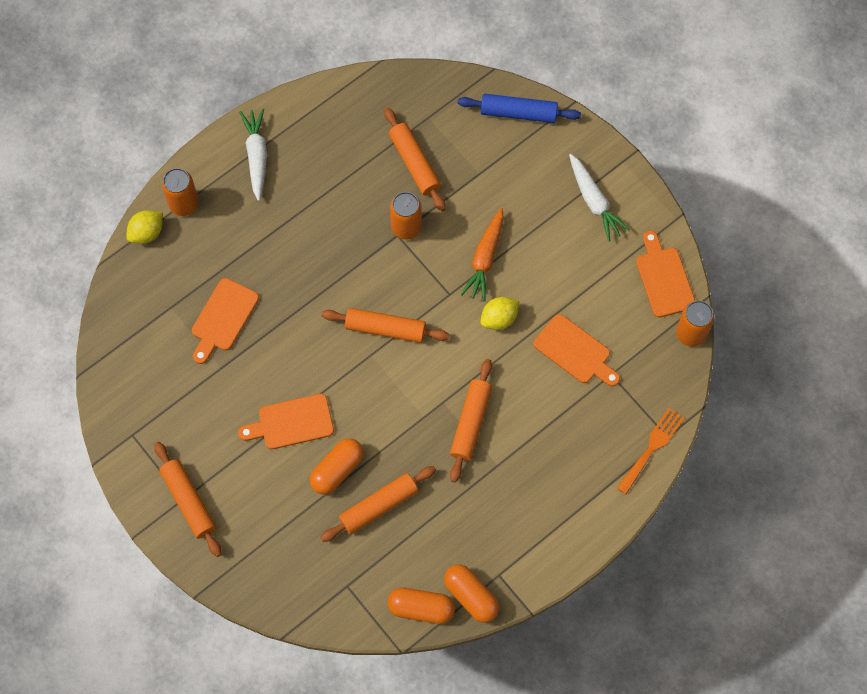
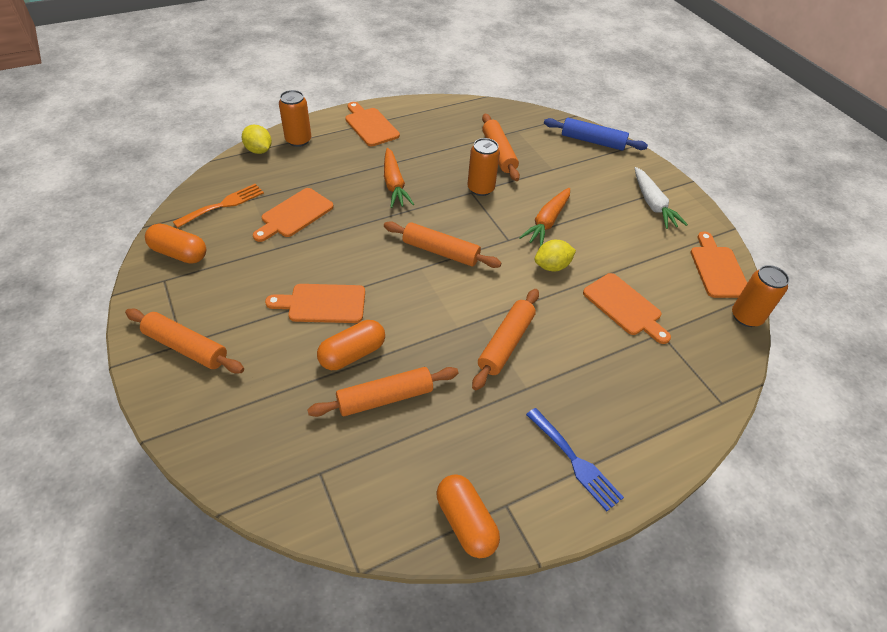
camera: 10 degrees right, 20 degrees down
yellow lemon [126,210,163,244] -> yellow lemon turned 75 degrees clockwise [242,125,272,154]
orange rolling pin [154,442,221,557] -> orange rolling pin turned 45 degrees counterclockwise [125,309,244,374]
white carrot [240,109,267,201] -> orange cutting board [345,102,400,146]
orange capsule [388,588,455,624] -> orange capsule moved to [145,223,206,264]
orange fork [617,408,684,494] -> orange fork moved to [173,184,264,228]
none -> orange carrot [384,148,414,208]
none -> blue fork [526,408,624,511]

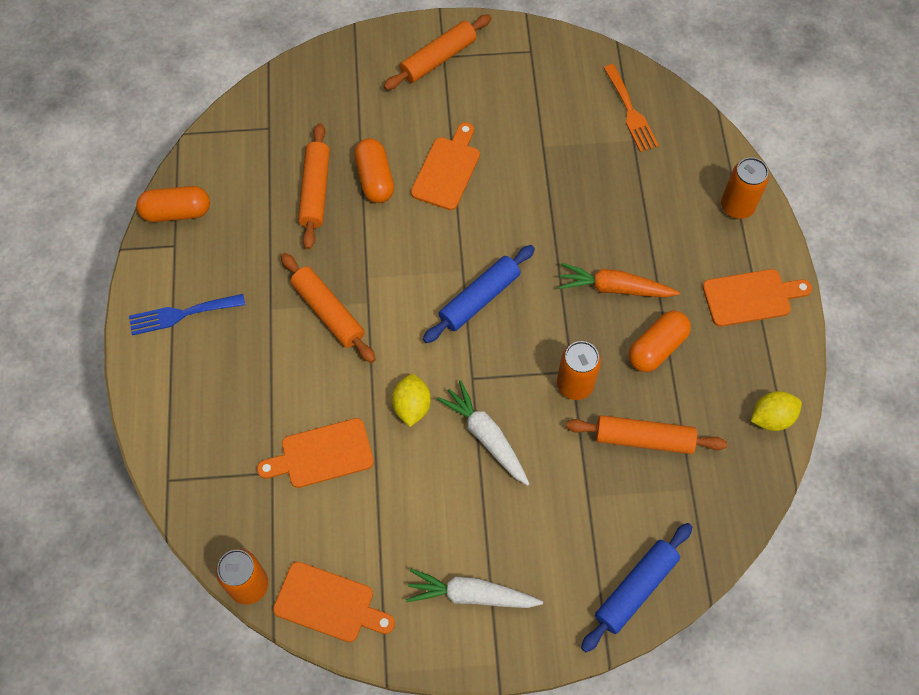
camera: 115 degrees right, 15 degrees up
orange capsule [145,223,206,264] -> orange capsule moved to [629,311,691,372]
yellow lemon [242,125,272,154] -> yellow lemon moved to [751,391,802,431]
orange cutting board [253,188,334,242] -> none
orange rolling pin [384,221,502,268] -> blue rolling pin [423,245,535,343]
orange carrot [519,188,570,247] -> white carrot [437,380,529,486]

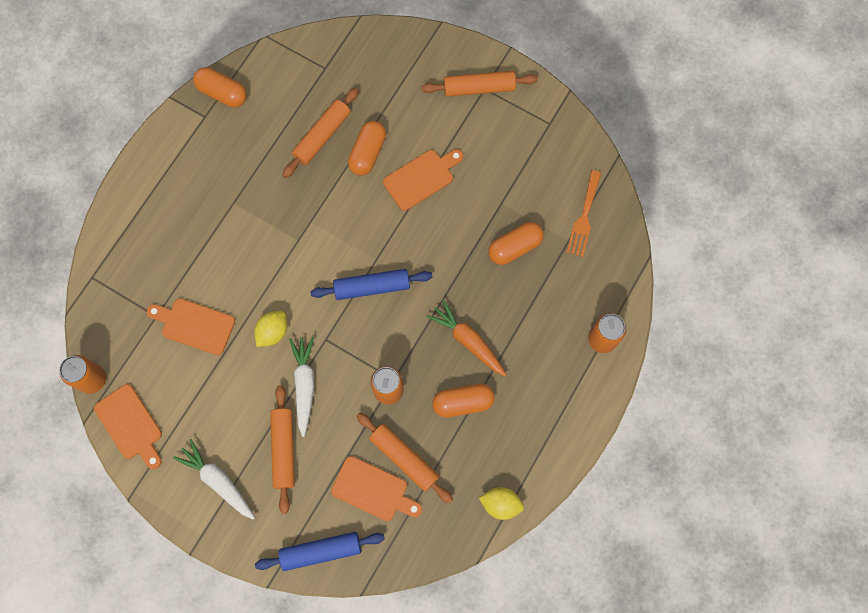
camera: 35 degrees right, 10 degrees up
blue fork [129,294,245,335] -> none
orange rolling pin [281,253,376,363] -> orange rolling pin moved to [270,385,295,514]
orange cutting board [703,269,812,327] -> orange cutting board moved to [331,456,422,521]
none -> orange capsule [488,222,544,265]

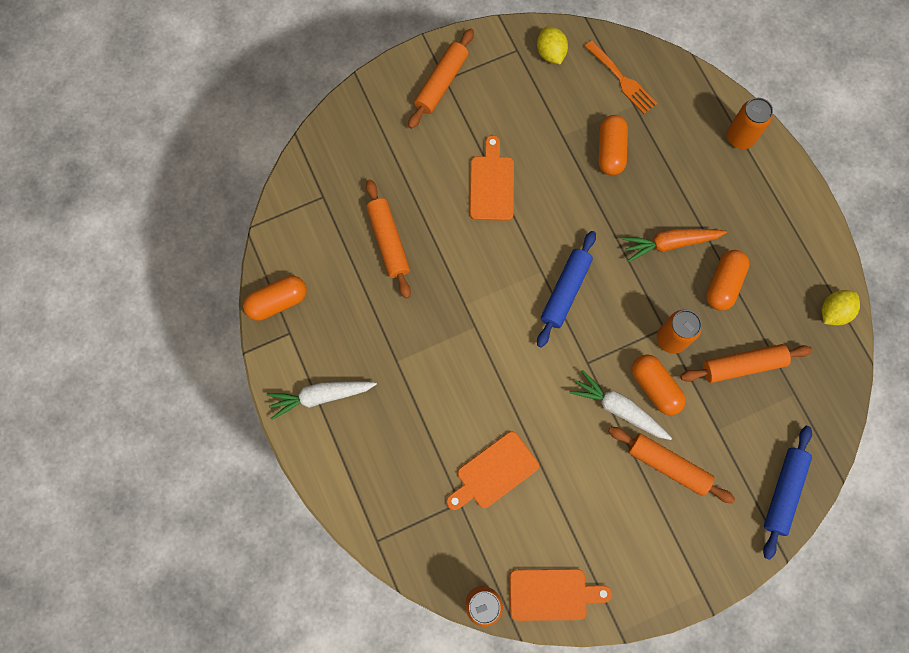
camera: 55 degrees left, 0 degrees up
white carrot [173,439,255,520] -> white carrot moved to [266,381,377,420]
yellow lemon [254,311,288,347] -> yellow lemon moved to [537,26,568,64]
orange cutting board [331,456,422,521] -> none
orange capsule [348,121,386,175] -> orange capsule moved to [632,354,686,415]

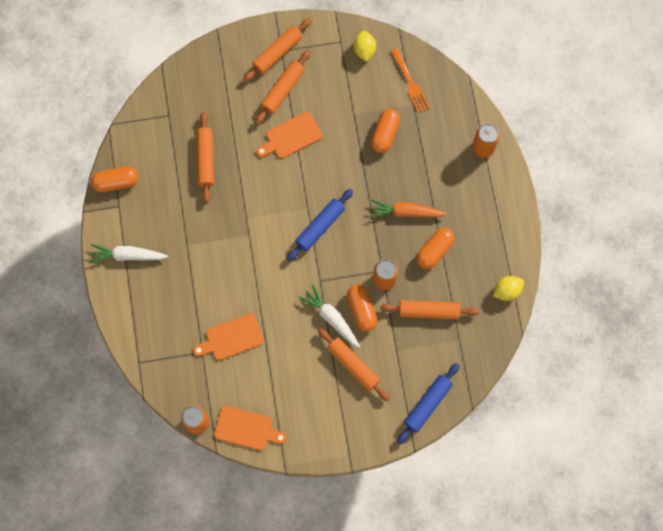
camera: 15 degrees right, 0 degrees up
orange cutting board [470,135,514,221] -> orange cutting board turned 135 degrees counterclockwise [256,112,322,159]
none -> orange rolling pin [255,50,310,125]

